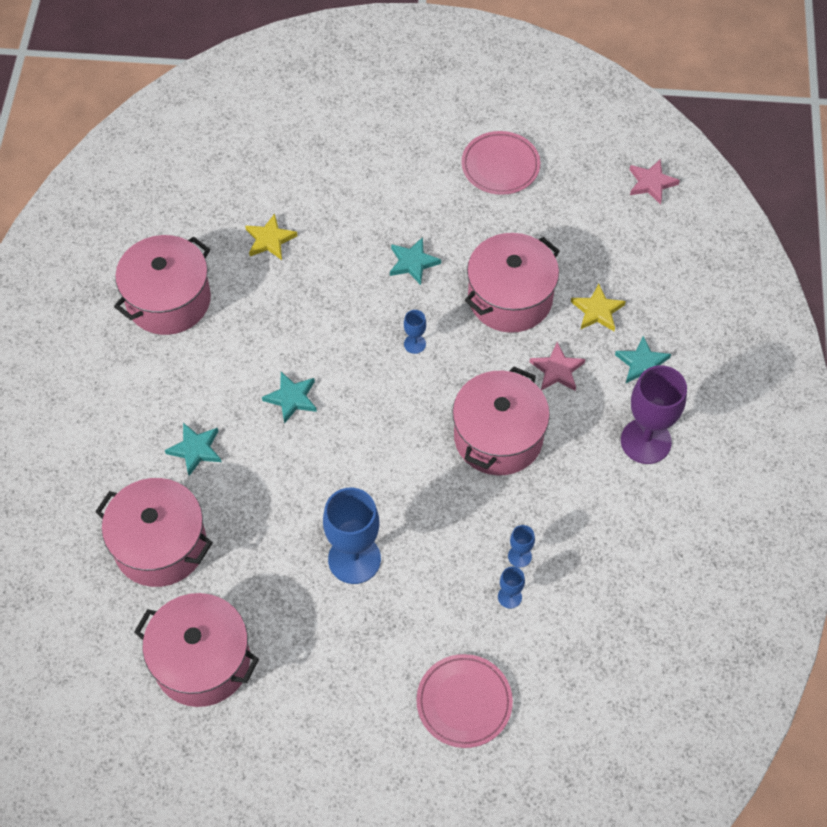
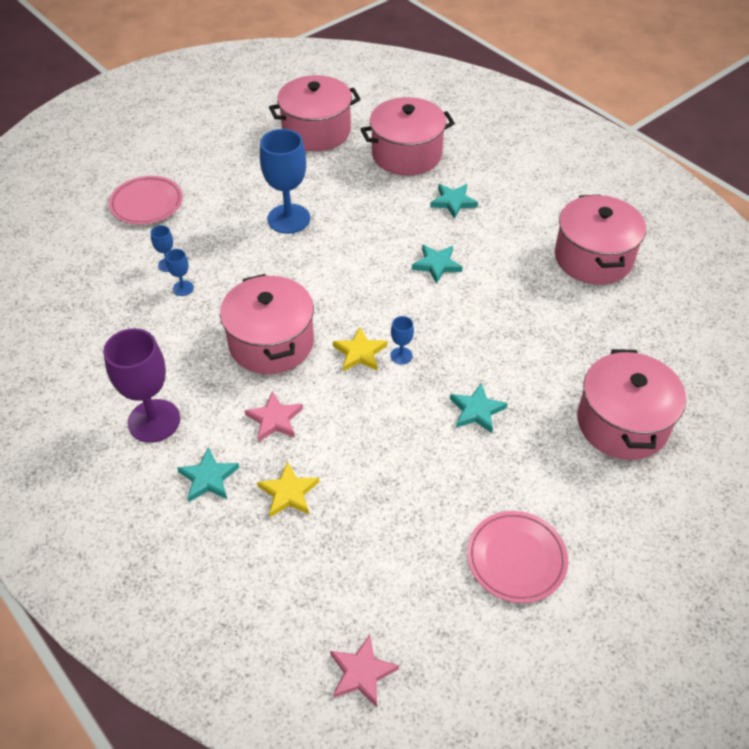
camera: 135 degrees right, 10 degrees down
yellow star [245,214,298,260] -> yellow star moved to [333,327,387,371]
pink pot [465,233,560,333] -> pink pot moved to [577,349,686,460]

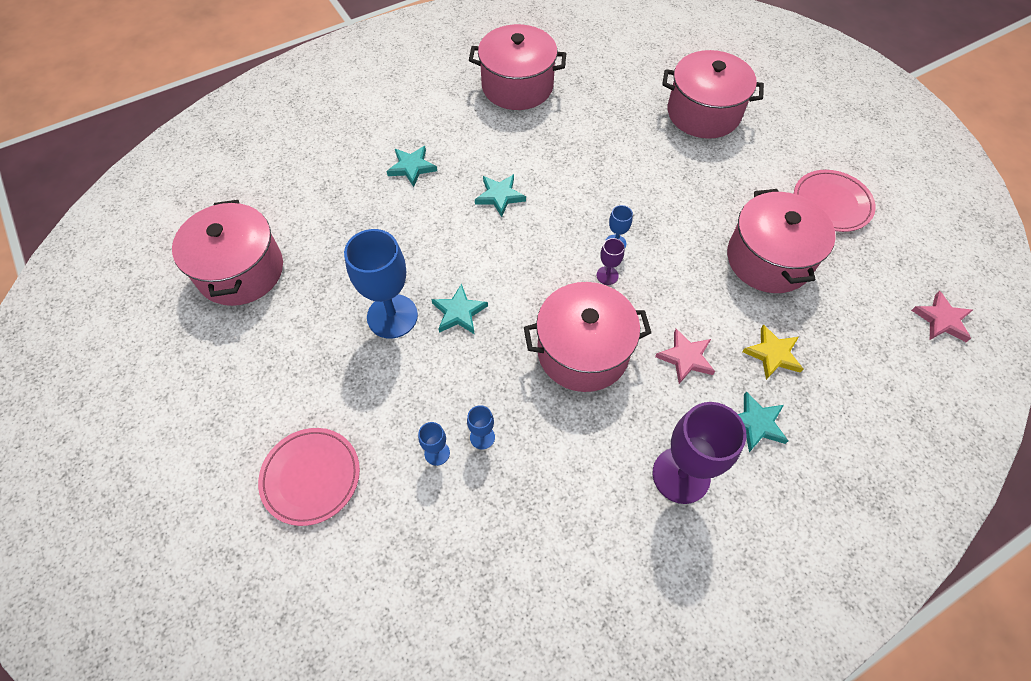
camera: 80 degrees left, 10 degrees up
yellow star [333,327,387,371] -> purple goblet [596,238,625,285]
pink pot [361,97,455,176] -> pink pot moved to [727,189,836,293]
turquoise star [450,383,508,433] -> turquoise star moved to [431,283,488,334]

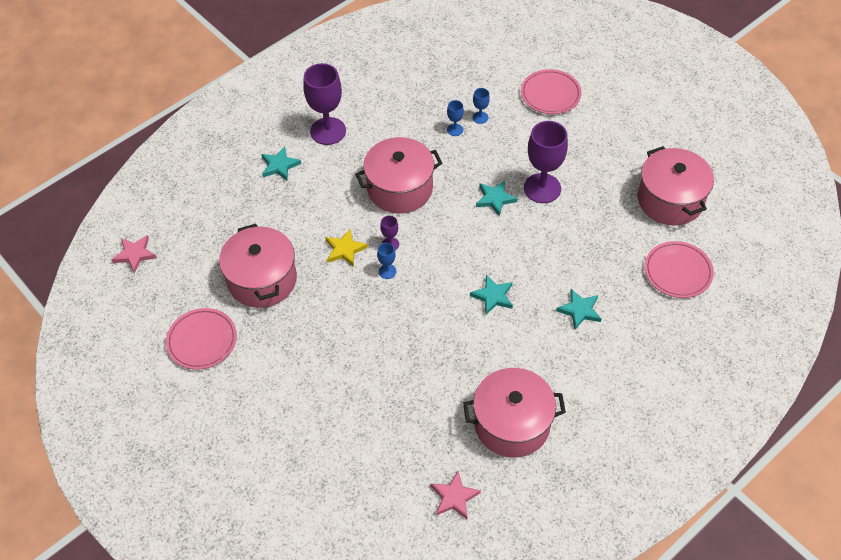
camera: 170 degrees right, 5 degrees down
blue goblet [344,229,418,339] -> purple goblet [524,121,568,203]
pink star [655,329,715,384] -> pink star moved to [431,471,481,519]
pink pot [662,50,764,139] -> none
yellow star [742,324,803,380] -> yellow star moved to [325,229,368,267]
none -> pink plate [645,241,714,298]

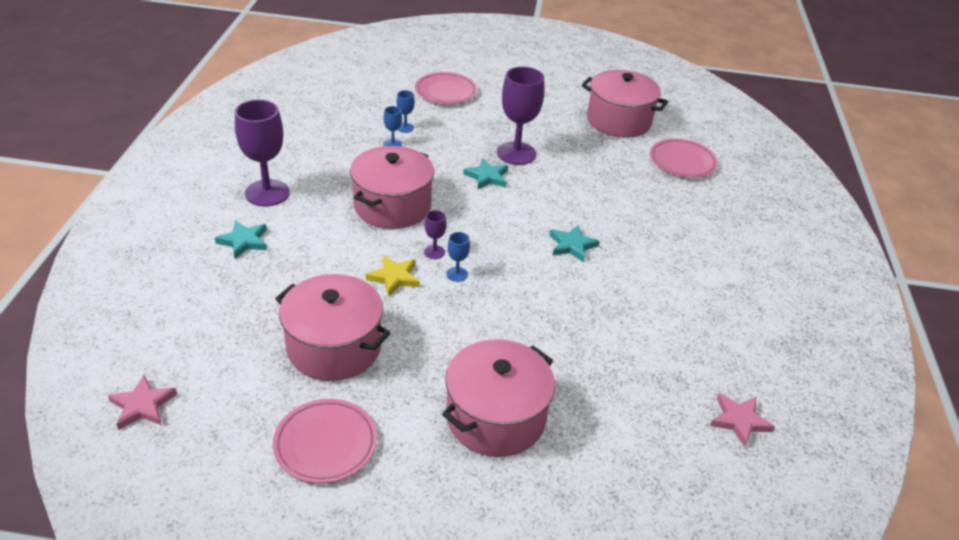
camera: 45 degrees left, 15 degrees down
pink pot [463,368,566,458] -> pink pot moved to [442,339,555,457]
turquoise star [556,289,601,329] -> none

